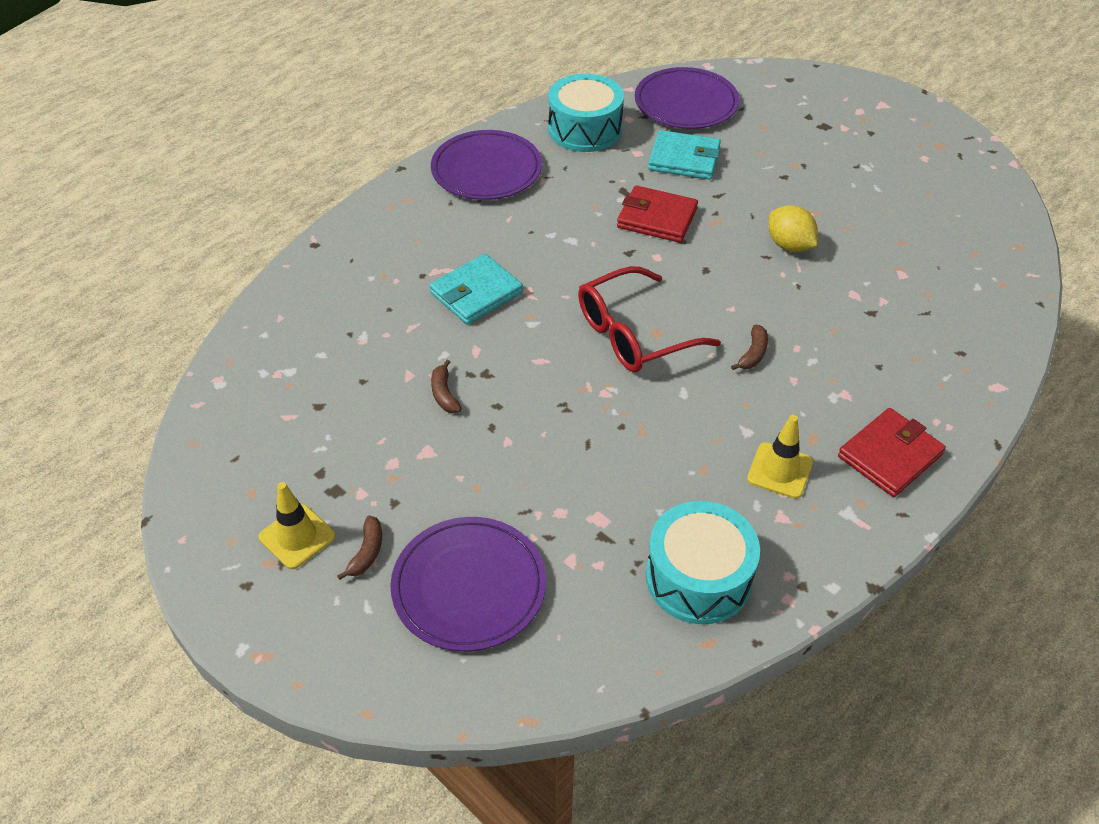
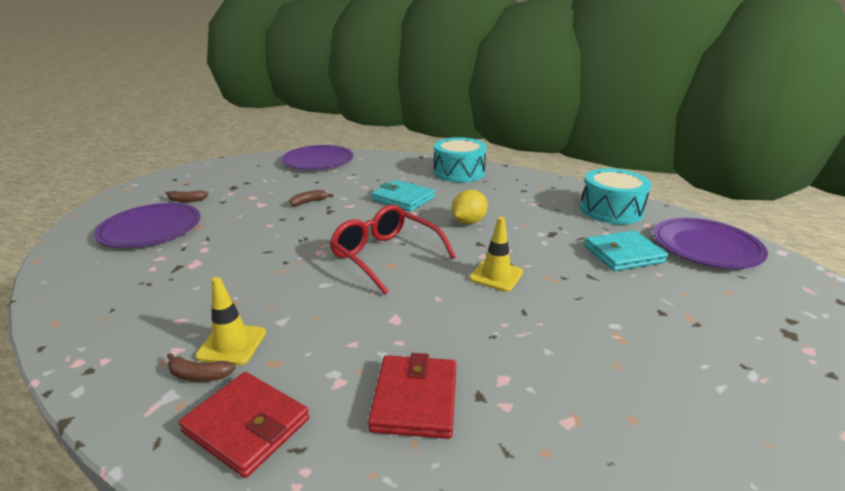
camera: 75 degrees right, 20 degrees down
yellow traffic cone [259,482,335,569] -> yellow traffic cone moved to [469,217,523,292]
purple plate [431,130,542,200] -> purple plate moved to [281,145,353,170]
red wallet [617,185,698,243] -> red wallet moved to [368,353,456,439]
turquoise drum [646,501,760,624] -> turquoise drum moved to [434,137,487,182]
turquoise wallet [648,130,721,180] -> turquoise wallet turned 75 degrees clockwise [584,230,668,271]
brown banana [731,324,768,370] -> brown banana moved to [167,353,236,382]
yellow lemon [769,205,818,252] -> yellow lemon moved to [452,190,488,225]

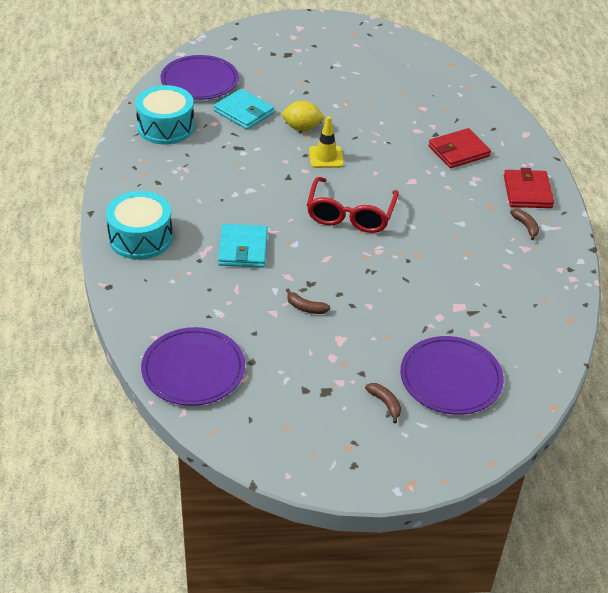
camera: 125 degrees left, 15 degrees up
yellow traffic cone [195,277,266,365] -> none
yellow lemon [452,190,488,225] -> yellow lemon moved to [282,101,325,131]

